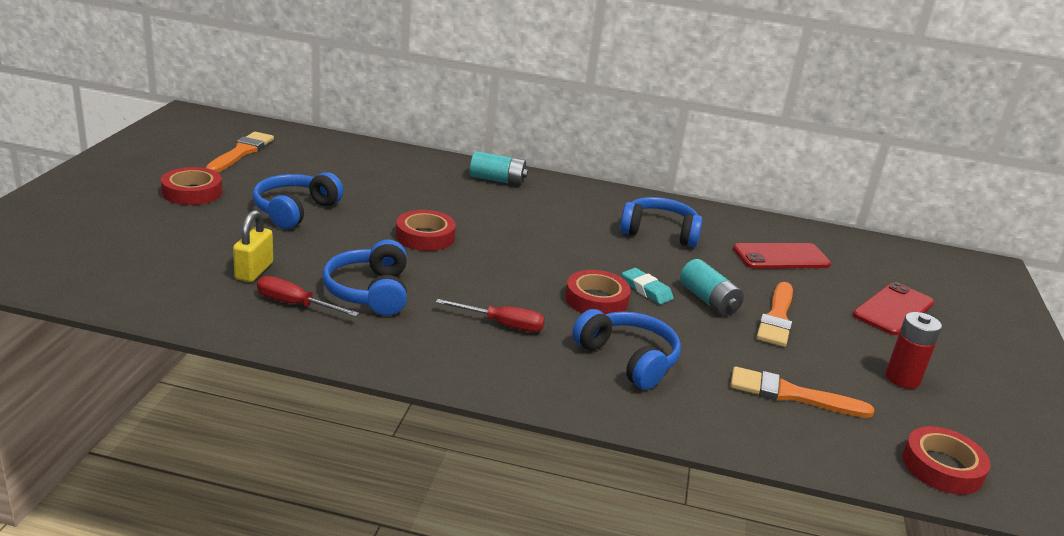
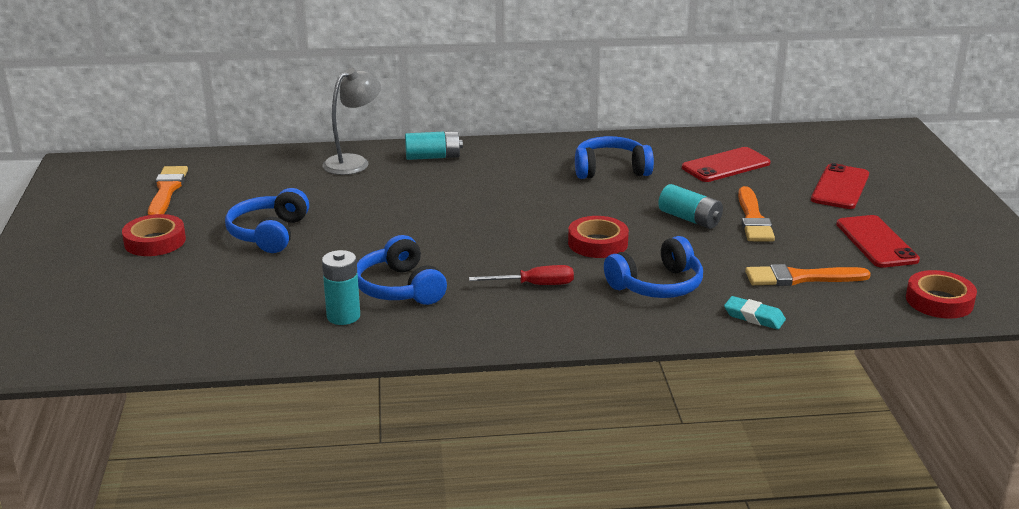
camera: 15 degrees left, 0 degrees up
yellow padlock [233,210,273,282] -> none
red screwdriver [257,276,359,317] -> turquoise battery [322,250,360,325]
red tape [396,210,456,251] -> none
blue headphones [572,309,681,390] -> blue headphones turned 120 degrees clockwise [604,236,703,298]
turquoise eraser [622,268,674,304] -> turquoise eraser moved to [724,296,786,329]
red battery [885,312,942,389] -> red phone [836,215,920,268]
none -> grey lamp [322,68,381,175]

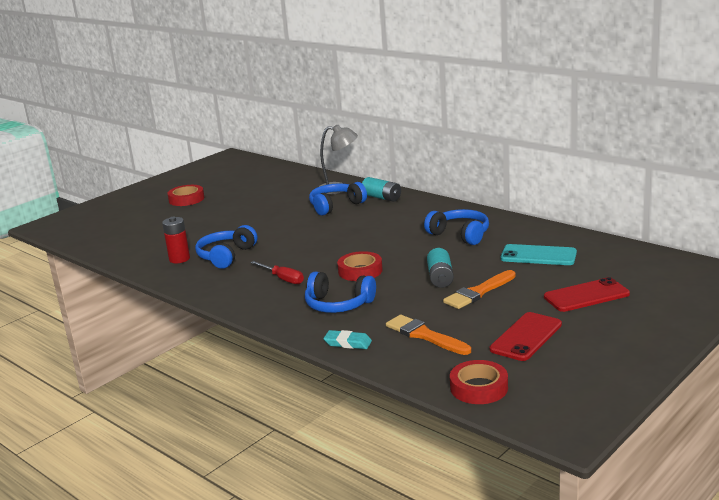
camera: 50 degrees right, 5 degrees down
orange brush [148,166,188,215] -> none
blue headphones [225,188,309,253] -> blue headphones moved to [309,182,367,216]
turquoise battery [322,250,360,325] -> red battery [162,217,190,264]
red phone [682,147,771,182] -> turquoise phone [501,244,577,265]
turquoise eraser [724,296,786,329] -> turquoise eraser turned 60 degrees counterclockwise [324,330,372,349]

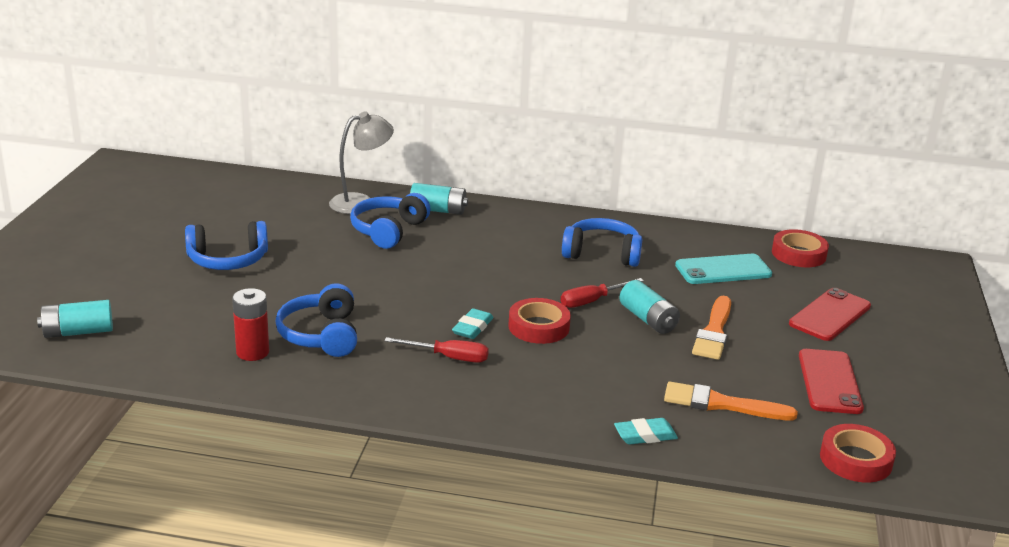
camera: 35 degrees left, 5 degrees up
red tape [167,185,204,206] -> red tape moved to [772,229,829,267]
blue headphones [305,272,376,313] -> blue headphones moved to [185,221,268,270]
none -> turquoise battery [37,300,113,338]
none -> turquoise eraser [452,308,493,339]
none -> red screwdriver [561,278,644,308]

